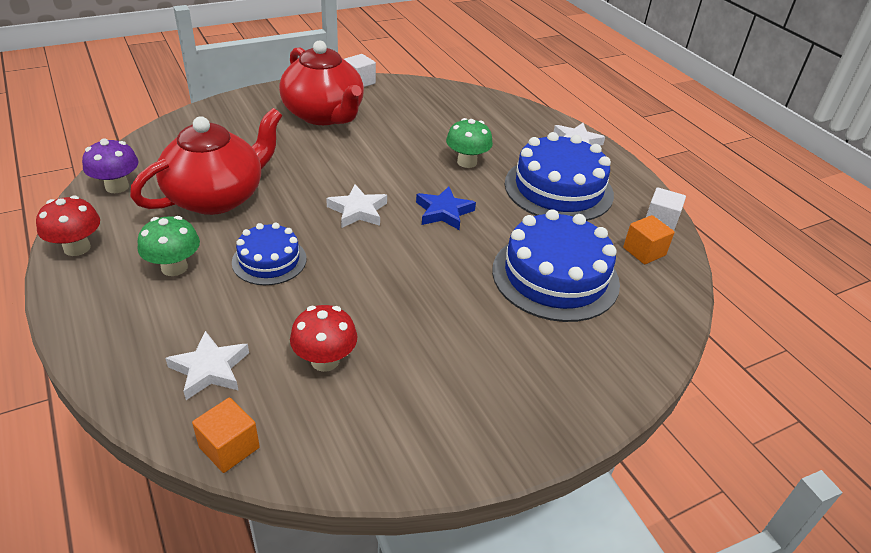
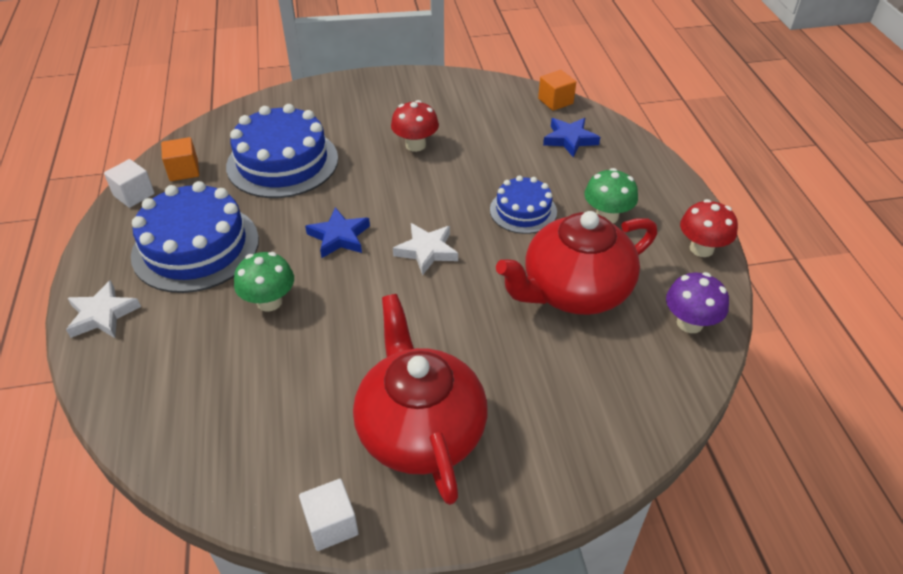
camera: 160 degrees left, 5 degrees up
white star [165,331,249,400] -> blue star [543,118,600,158]
red mushroom [290,305,357,372] -> red mushroom moved to [391,100,439,152]

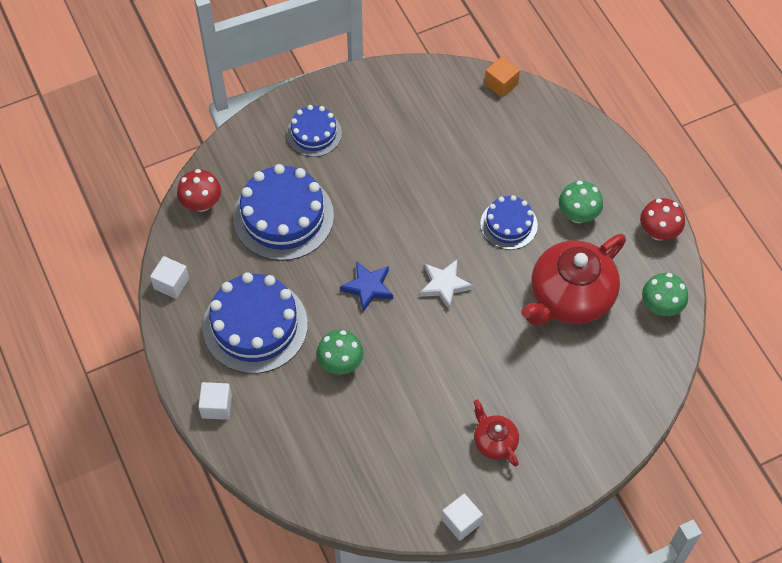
camera: 15 degrees left, 15 degrees up
white star [66,280,141,338] -> white cube [198,382,232,420]
orange cube [161,137,199,181] -> none
red teapot [353,294,487,505] -> red teapot [474,400,519,466], size x0.49
red mushroom [391,100,439,152] -> red mushroom moved to [177,169,221,212]
blue star [543,118,600,158] -> none
purple mushroom [666,272,729,333] -> green mushroom [642,273,688,316]
none -> blue cake [287,105,342,157]

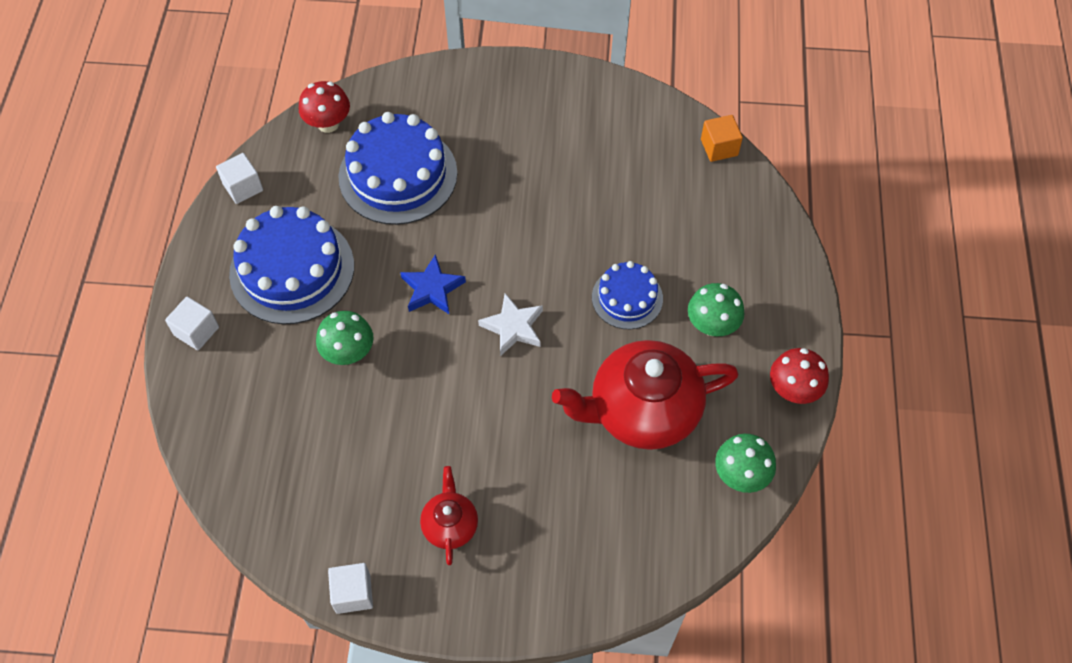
camera: 30 degrees right, 0 degrees up
blue cake [287,105,342,157] -> none

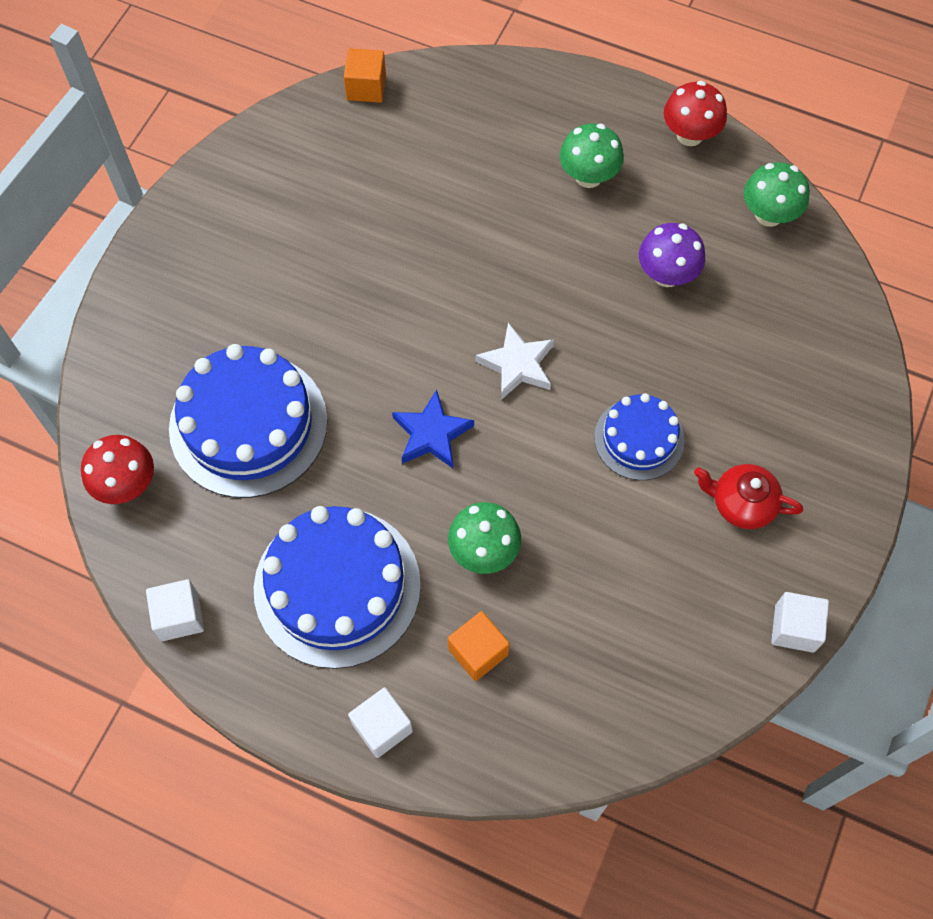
camera: 70 degrees left, 5 degrees up
red teapot [552,340,739,450] -> purple mushroom [639,223,705,287]
blue cake [592,261,663,329] -> blue cake moved to [594,393,685,480]
none -> orange cube [448,611,510,681]

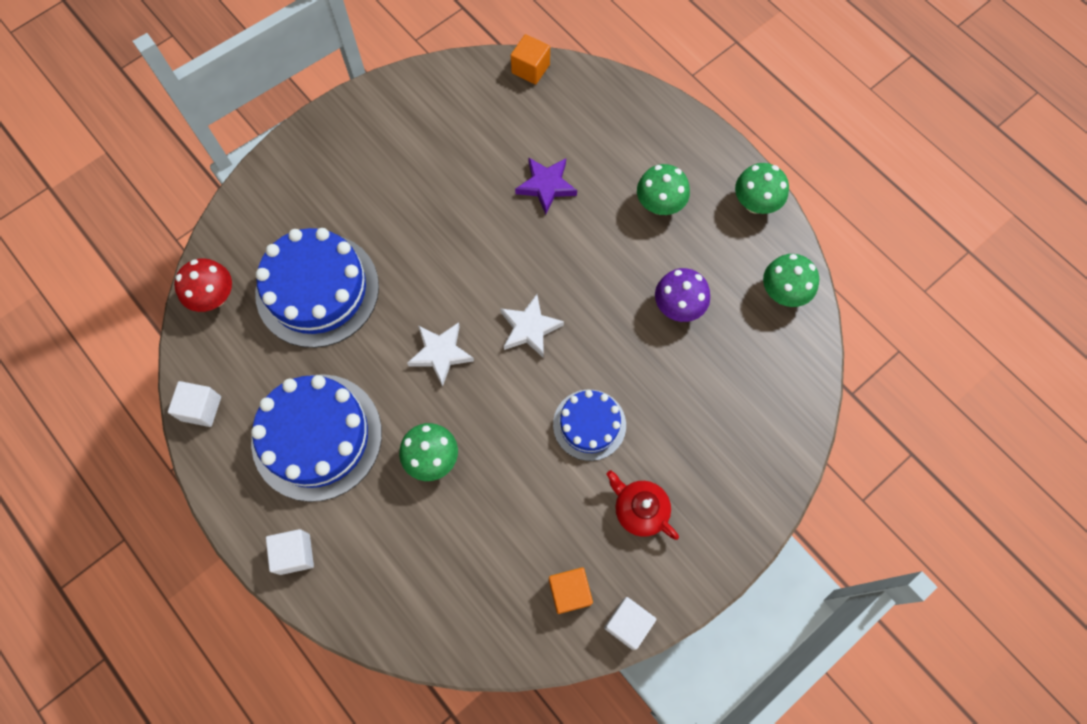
camera: 25 degrees right, 5 degrees up
blue star [392,390,474,468] -> white star [407,322,474,386]
orange cube [448,611,510,681] -> orange cube moved to [549,567,593,614]
red mushroom [664,81,727,146] -> green mushroom [735,163,789,214]
none -> purple star [515,157,577,215]

